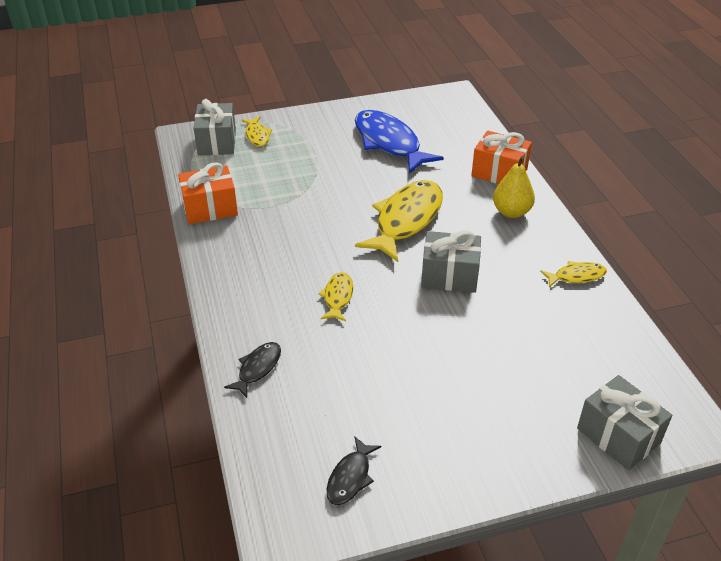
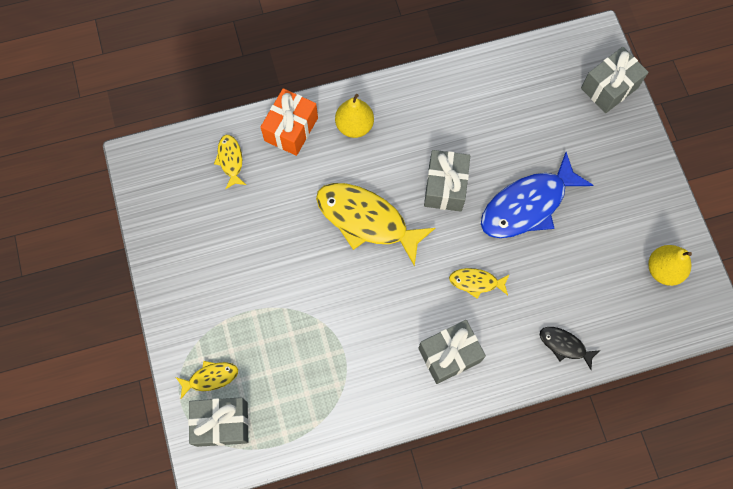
camera: 90 degrees left, 30 degrees up
orange gift [178,162,238,224] -> none
black fish [327,436,381,505] -> yellow pear [648,245,692,286]
blue fish [355,110,444,174] -> blue fish moved to [481,152,593,238]
yellow fish [540,261,607,288] -> yellow fish moved to [214,135,246,189]
none -> grey gift [418,320,486,384]

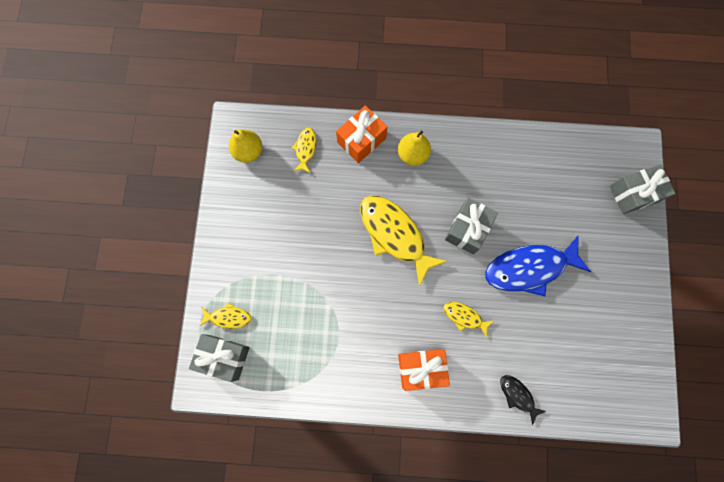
camera: 20 degrees right, 5 degrees up
grey gift [418,320,486,384] -> orange gift [398,349,450,391]
yellow pear [648,245,692,286] -> yellow pear moved to [229,129,262,163]

